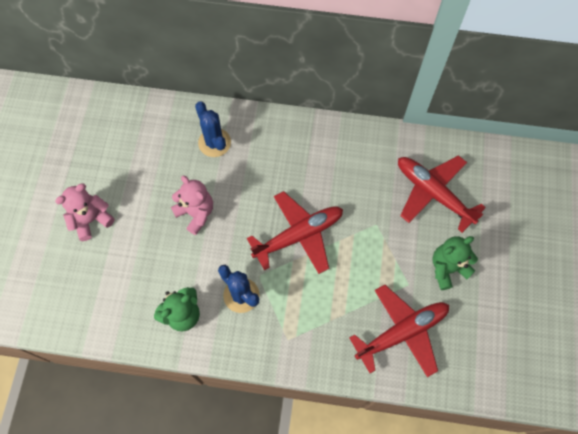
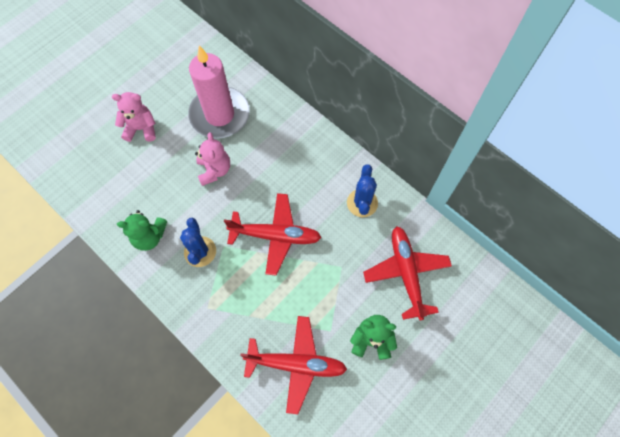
camera: 35 degrees right, 0 degrees up
blue cactus [195,101,231,157] -> blue cactus moved to [347,164,378,217]
none -> pink candle [188,45,250,139]

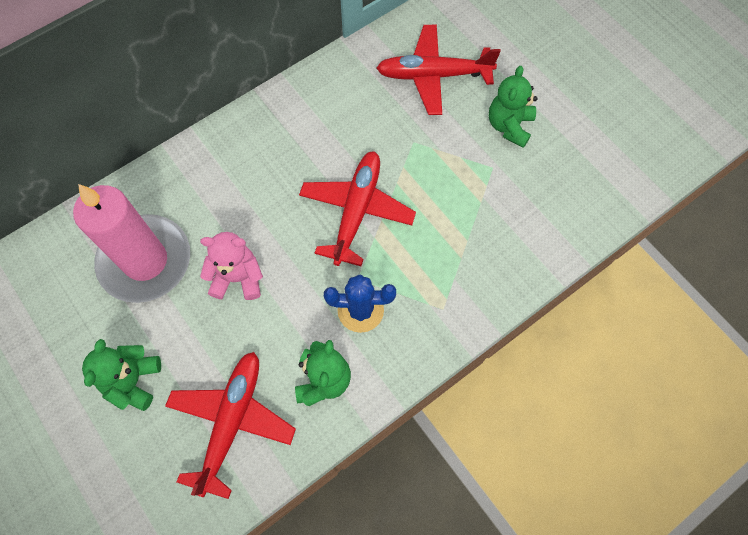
camera: 80 degrees left, 0 degrees up
pink teddy bear [112,92,156,142] -> green teddy bear [82,339,161,411]
red plane [240,316,347,414] -> red plane moved to [165,352,296,499]
blue cactus [347,164,378,217] -> none

